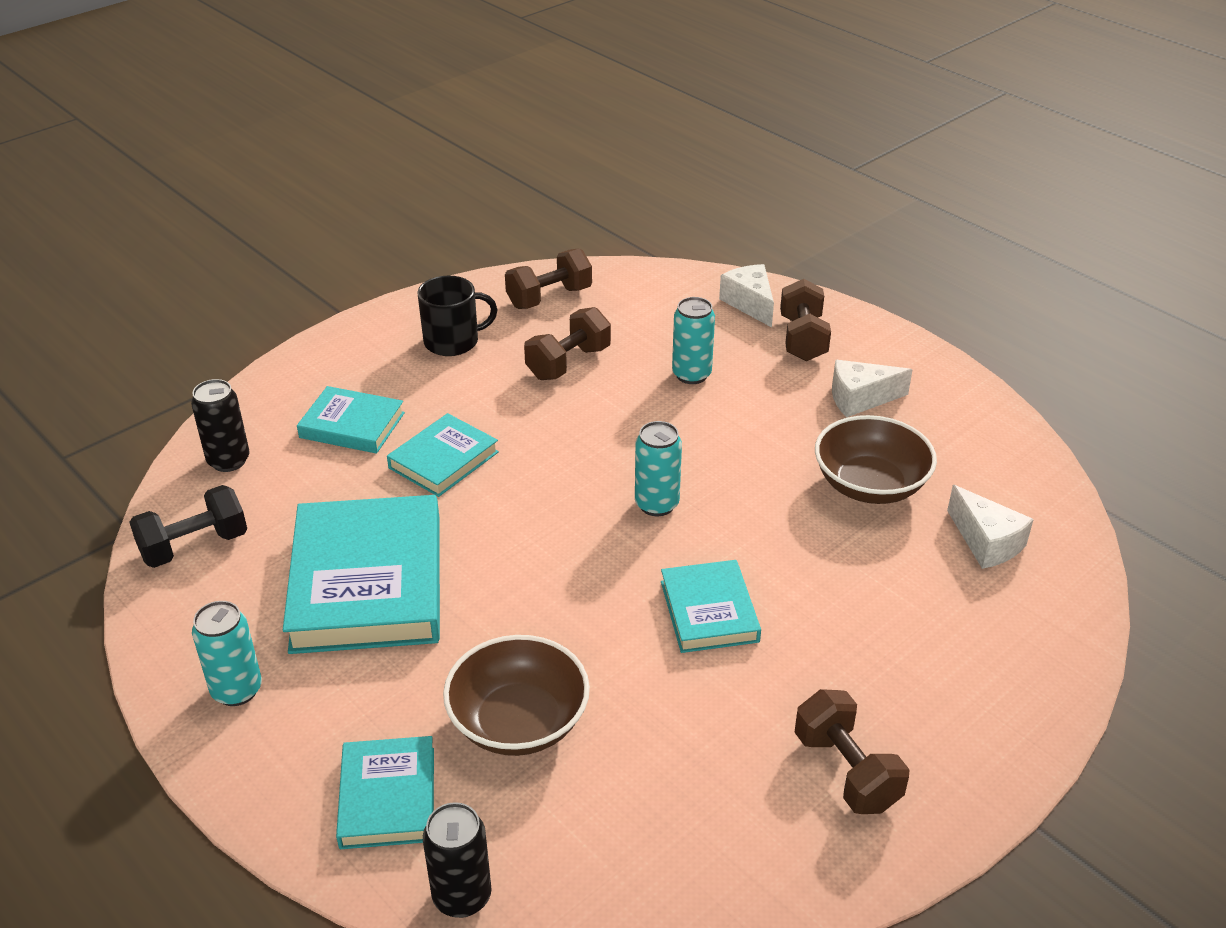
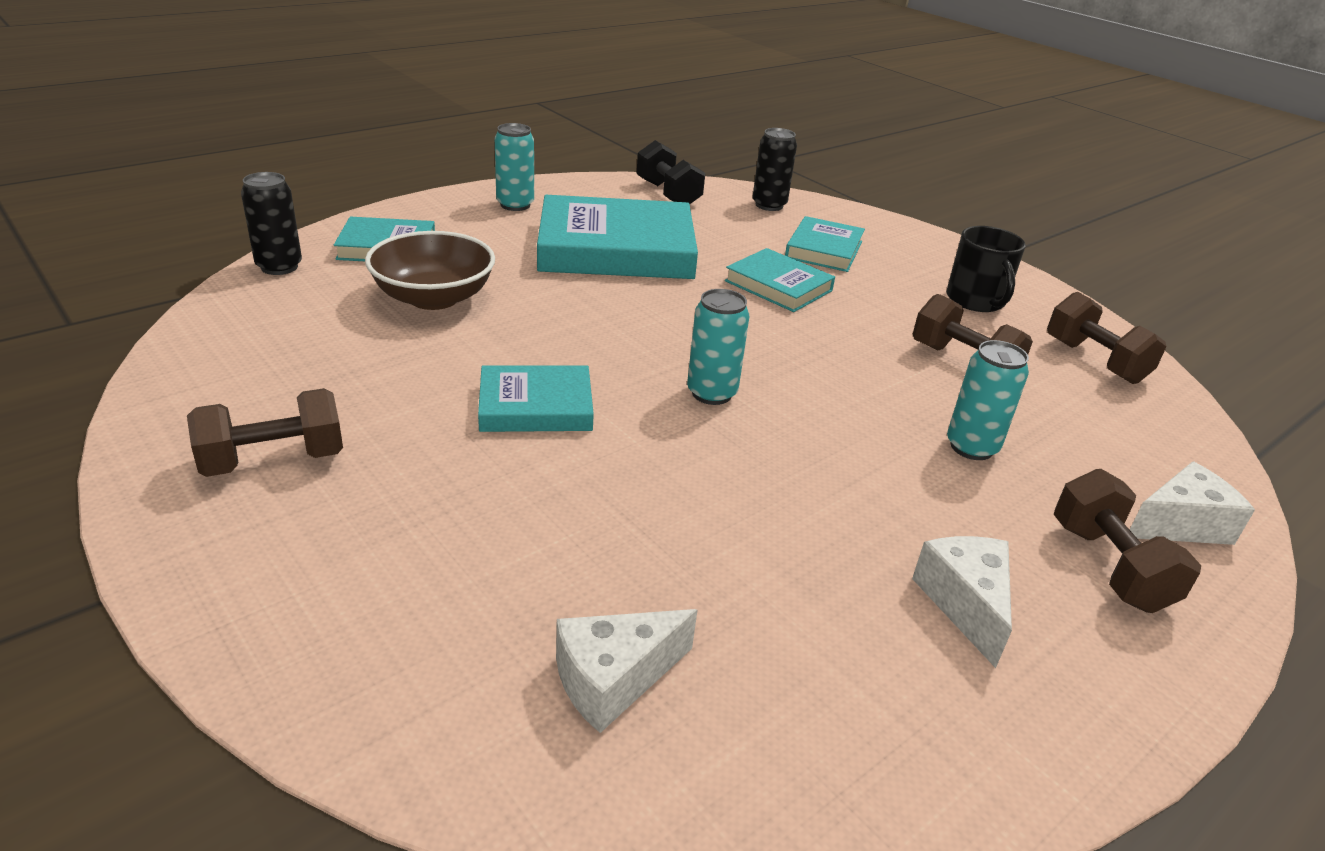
camera: 90 degrees right, 5 degrees down
brown dumbbell [780,279,831,361] -> brown dumbbell turned 75 degrees clockwise [1054,469,1201,613]
brown bowl [815,415,937,504] -> none

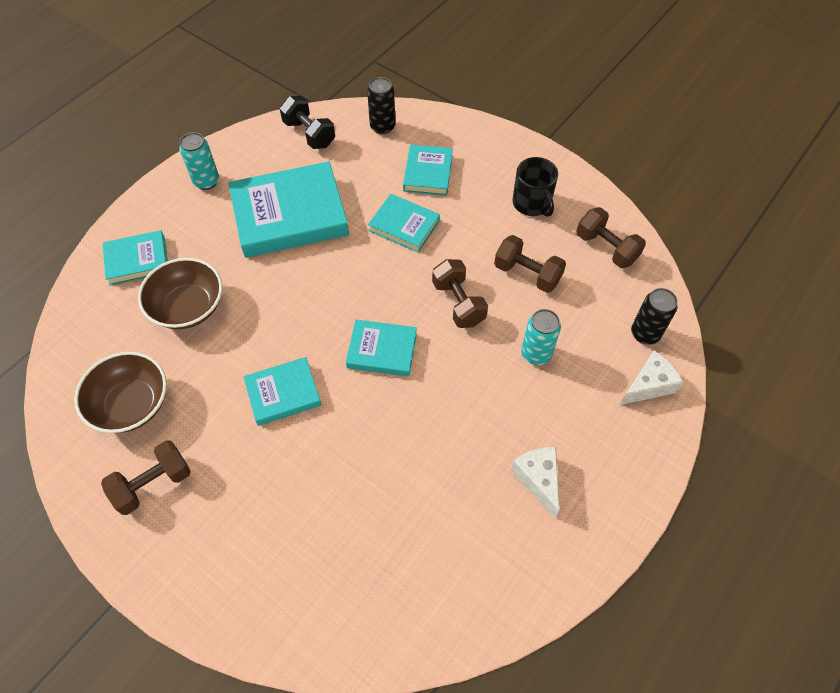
camera: 10 degrees left, 25 degrees up
black can [241,172,302,275] -> black can moved to [631,288,677,344]
white cheese [556,609,697,733] -> none
turquoise can [687,289,749,405] -> turquoise book [346,320,417,376]
brown dumbbell [1054,469,1201,613] -> brown dumbbell moved to [432,259,488,328]
none -> brown bowl [74,352,167,433]

